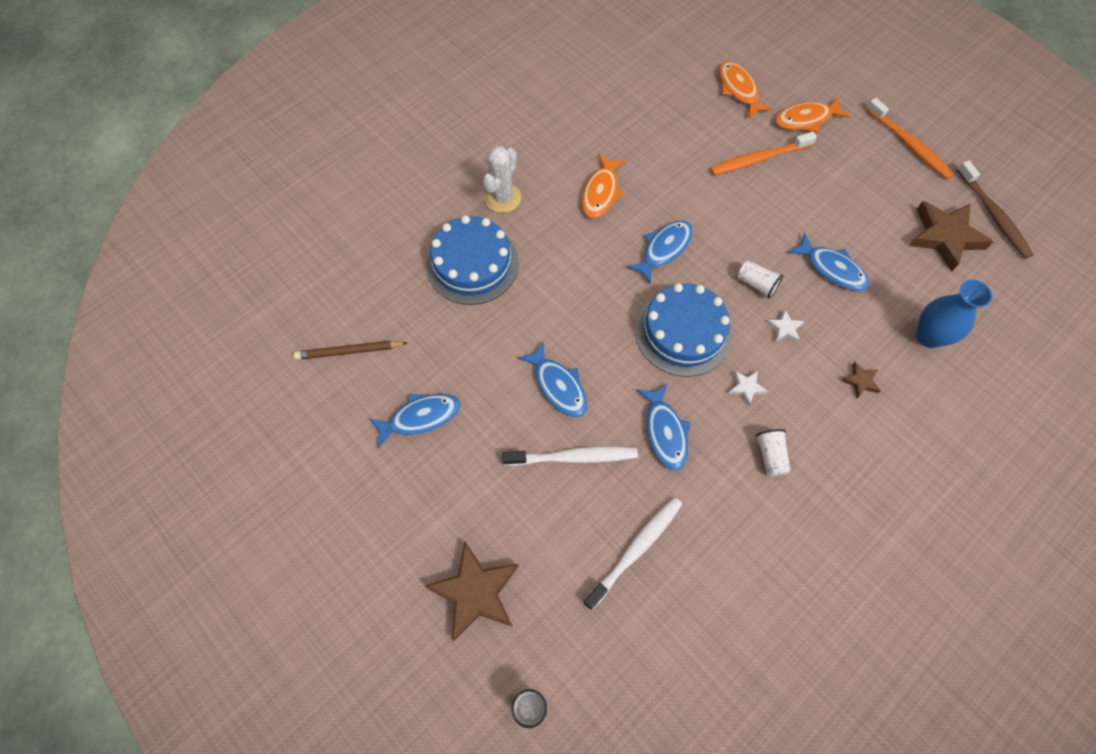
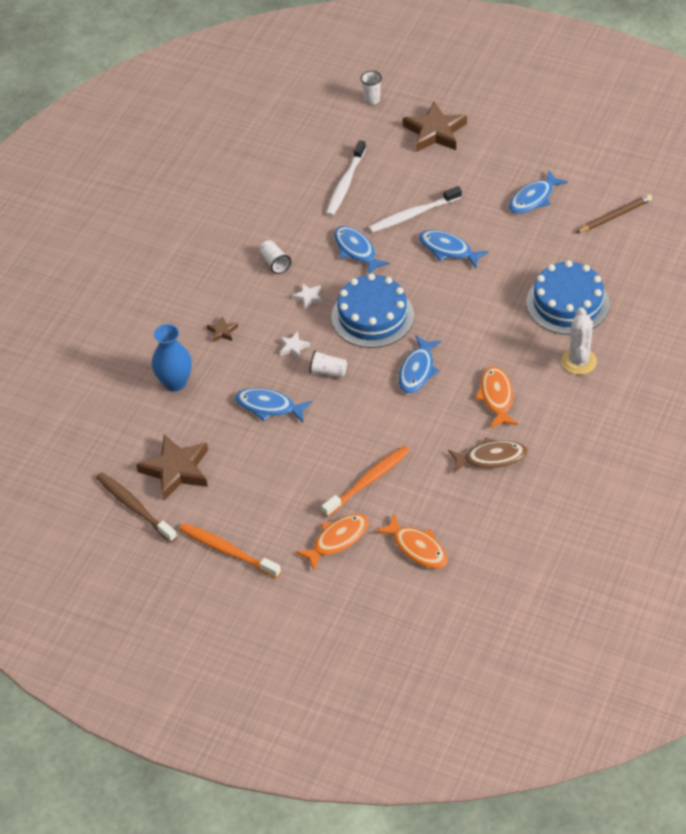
camera: 160 degrees right, 15 degrees down
none -> brown fish [448,438,528,473]

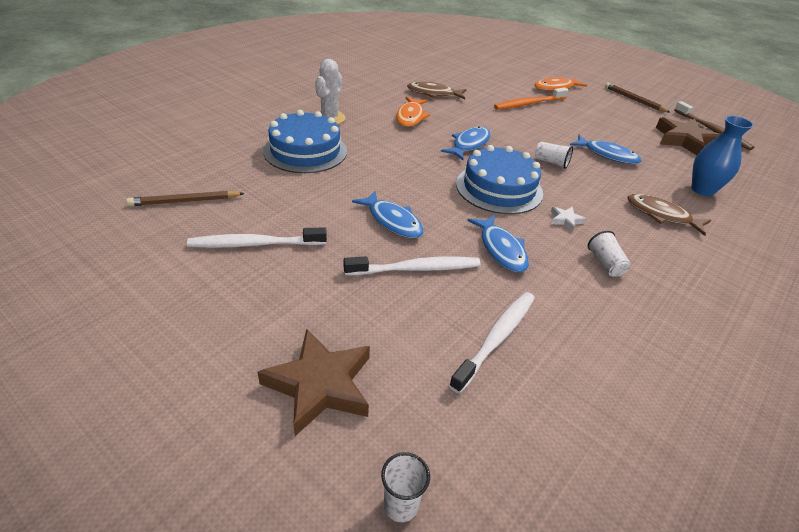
camera: 170 degrees left, 10 degrees down
orange toothbrush [179,523,281,578] -> brown pencil [605,83,671,113]
brown star [207,316,238,342] -> brown fish [628,194,711,236]
white star [280,332,310,358] -> none
orange fish [375,514,448,569] -> none
blue fish [509,170,568,214] -> white toothbrush [187,228,327,248]

